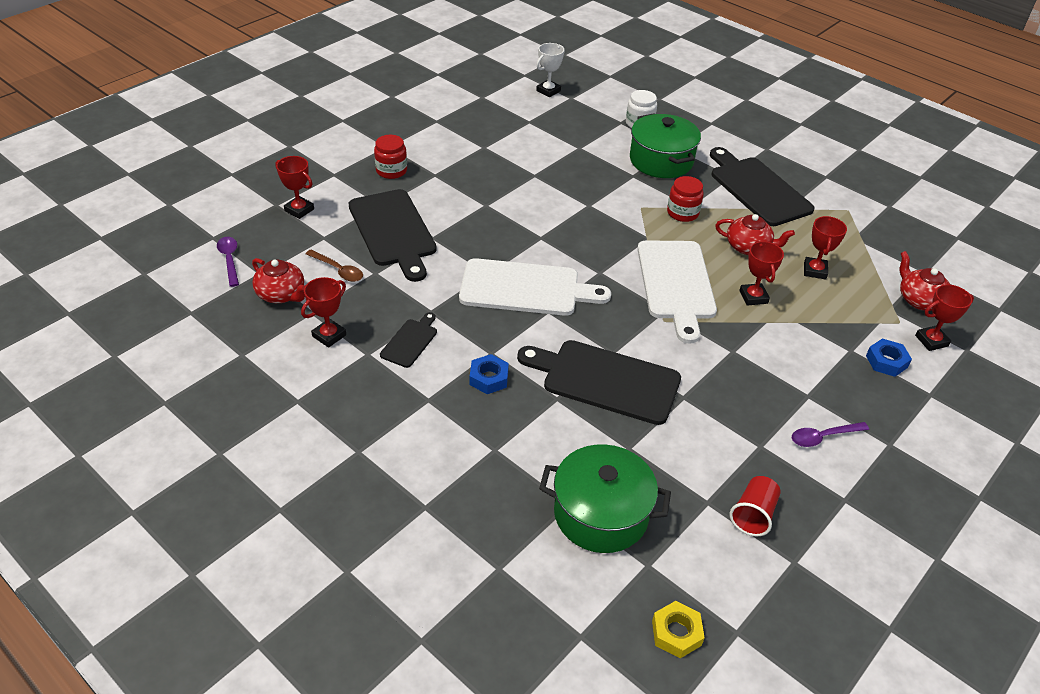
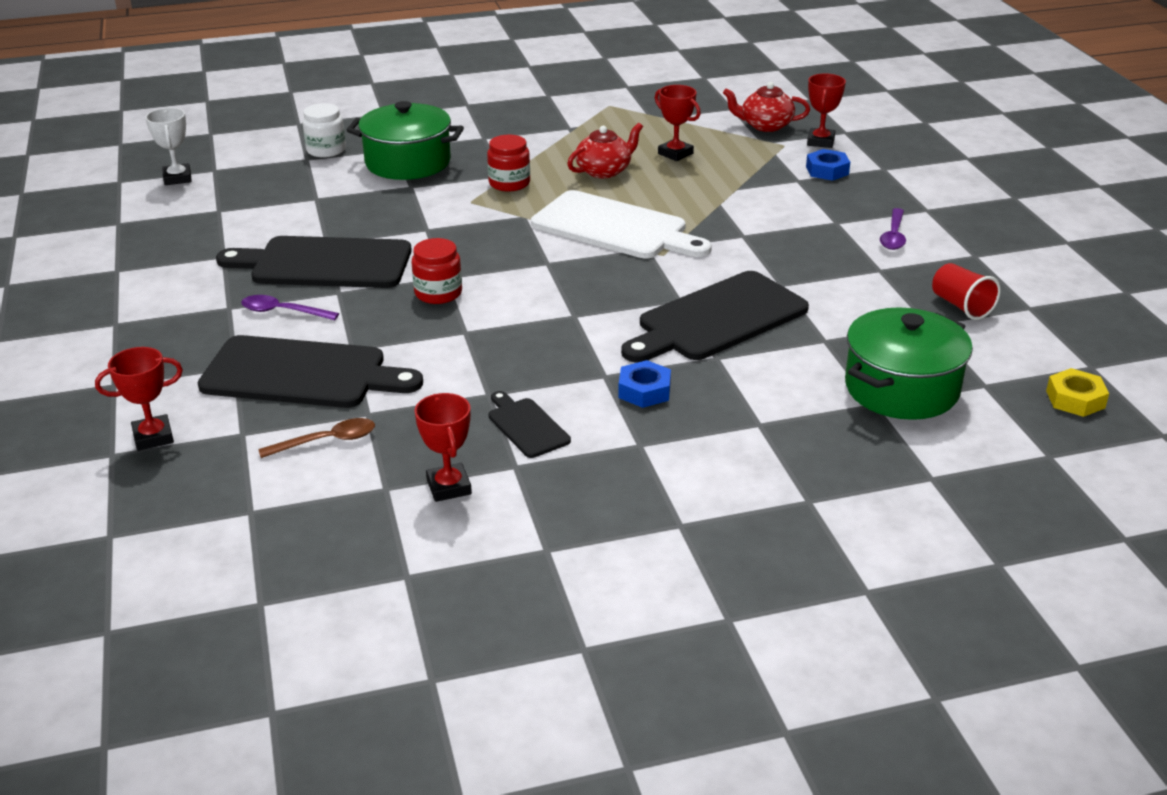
camera: 55 degrees left, 10 degrees down
purple spoon [217,237,239,287] -> purple spoon moved to [241,295,339,320]
red teapot [252,258,305,303] -> none
red jar [374,135,407,179] -> red jar moved to [411,238,462,304]
white cutting board [459,258,611,316] -> none
black cutting board [710,147,815,226] -> black cutting board moved to [216,236,412,288]
red trophy [739,241,784,306] -> none

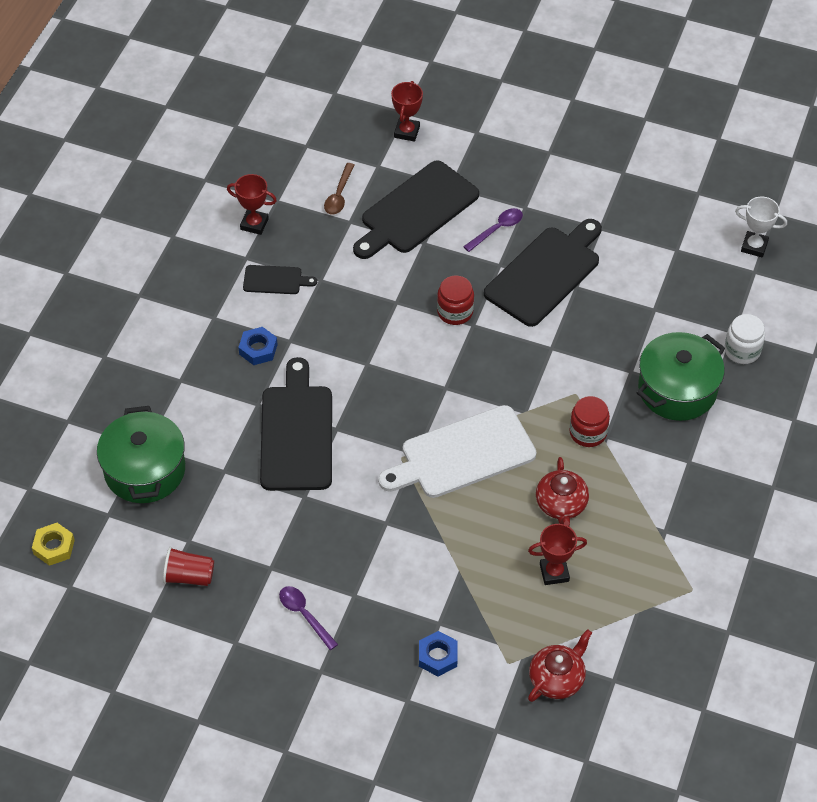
camera: 125 degrees right, 20 degrees up
red trophy [807,73,846,148] -> none

